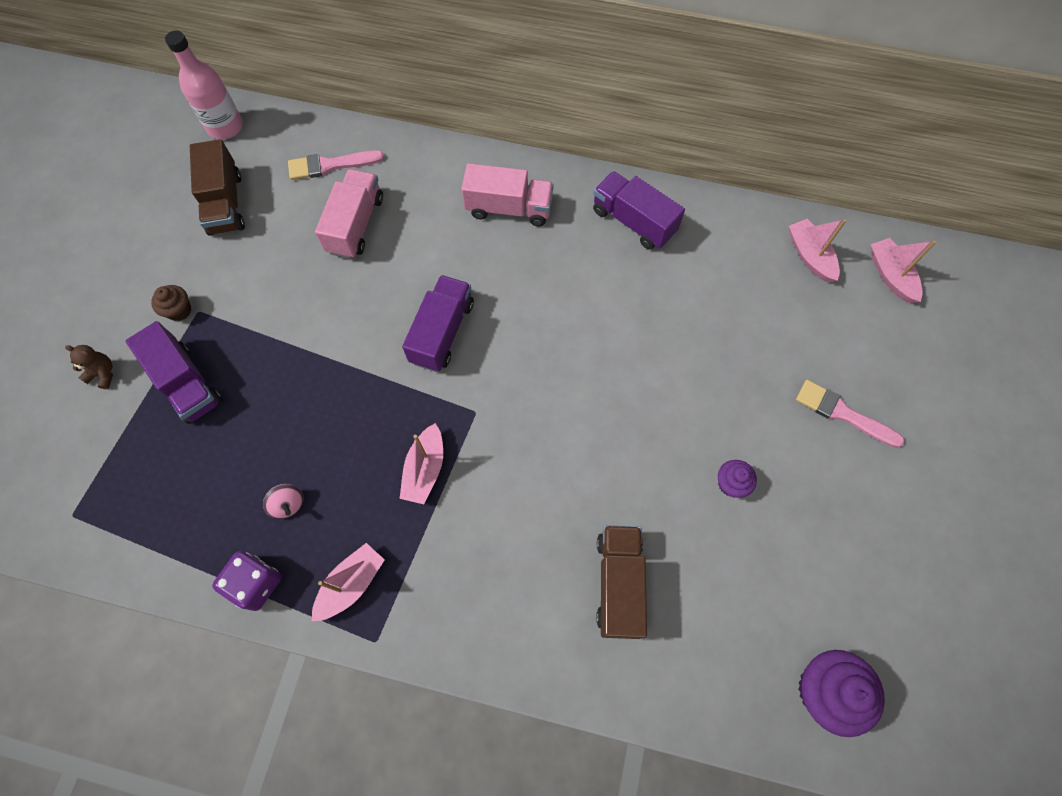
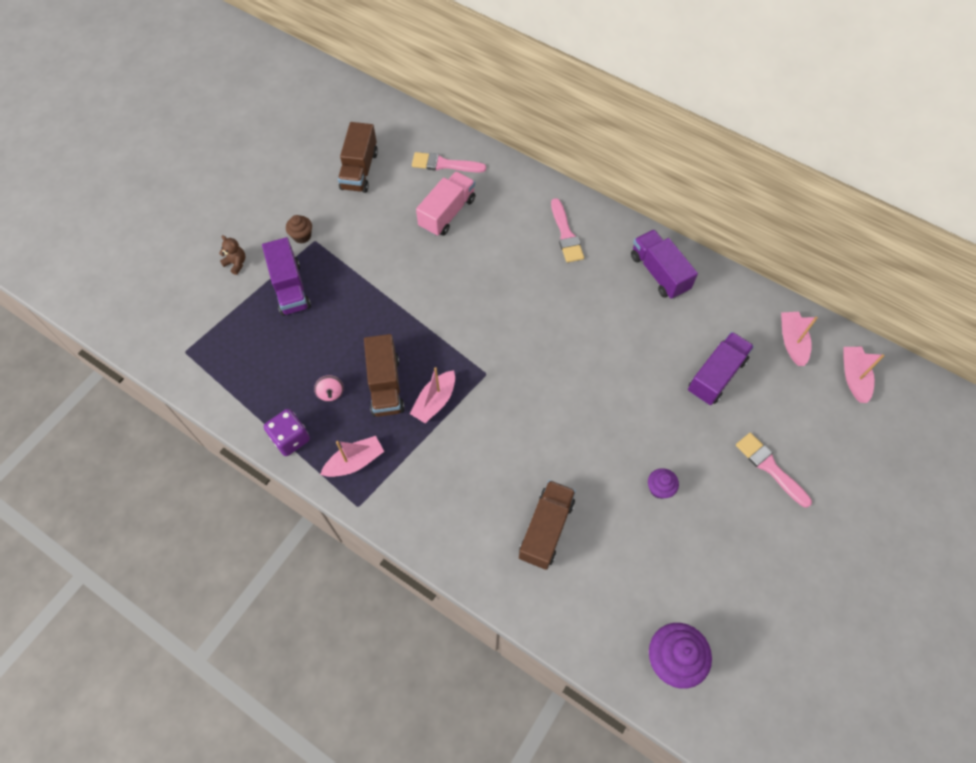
camera: 20 degrees right, 5 degrees down
pink bottle [165,31,243,140] -> none
purple truck [402,275,474,372] -> purple truck moved to [688,332,754,405]
pink truck [461,163,554,226] -> pink brush [551,198,584,263]
none -> brown truck [364,334,405,417]

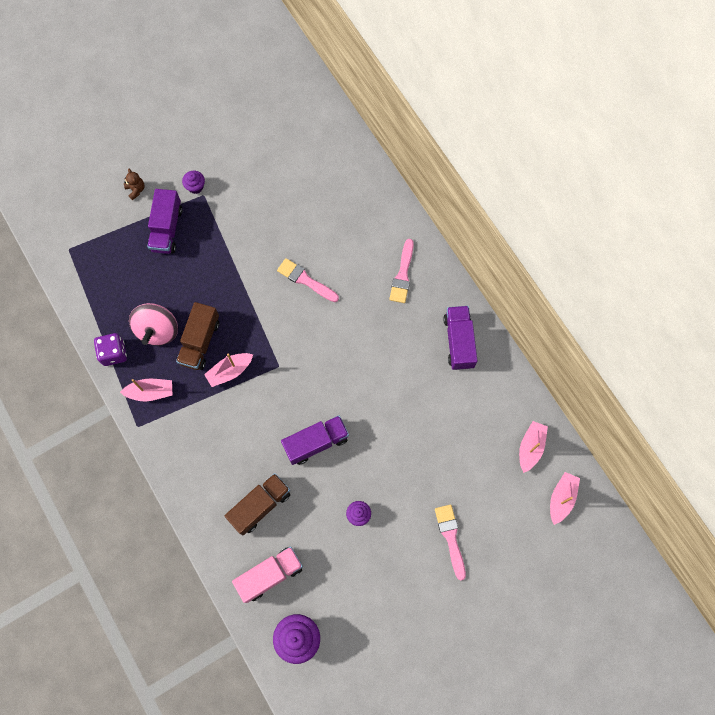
camera: 25 degrees right, 10 degrees up
brown cupcake [286,215,312,244] -> purple cupcake [182,171,205,194]
pink spinning top [314,375,344,402] -> pink spinning top [129,303,178,346], size x2.10
brown truck [338,122,378,193] -> none
pink brush [412,152,486,173] -> pink brush moved to [277,258,339,302]
pink truck [416,171,475,236] -> pink truck moved to [232,546,303,603]
purple truck [688,332,754,405] -> purple truck moved to [281,415,349,465]

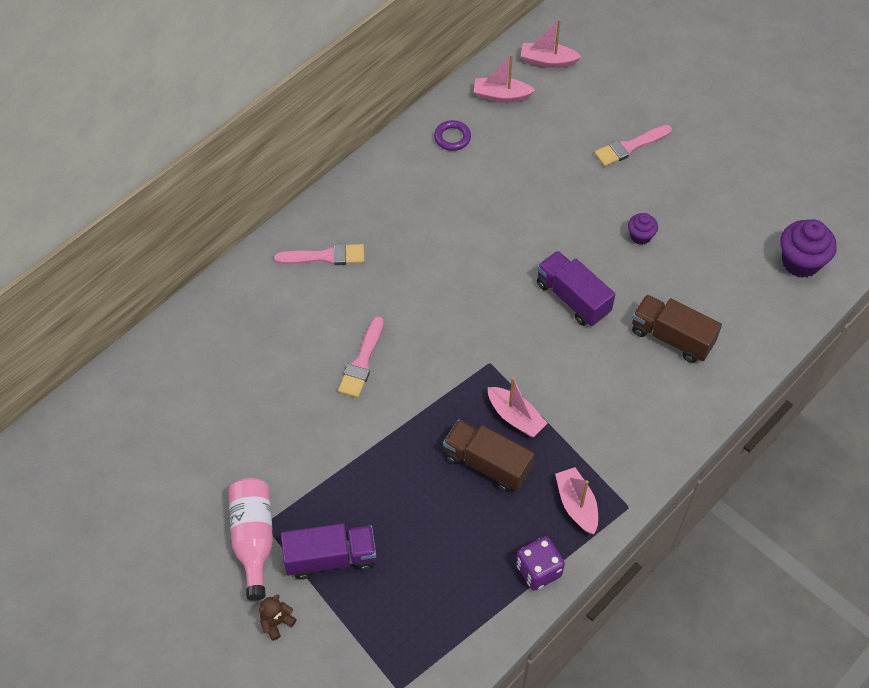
camera: 105 degrees left, 15 degrees down
pink spinning top [129,303,178,346] -> none
brown truck [176,302,219,370] -> brown truck turned 150 degrees counterclockwise [443,420,534,492]
purple cupcake [182,171,205,194] -> pink bottle [228,478,273,601]
pink truck [232,546,303,603] -> none
purple truck [443,306,477,370] -> none
none -> purple ring [434,120,471,151]

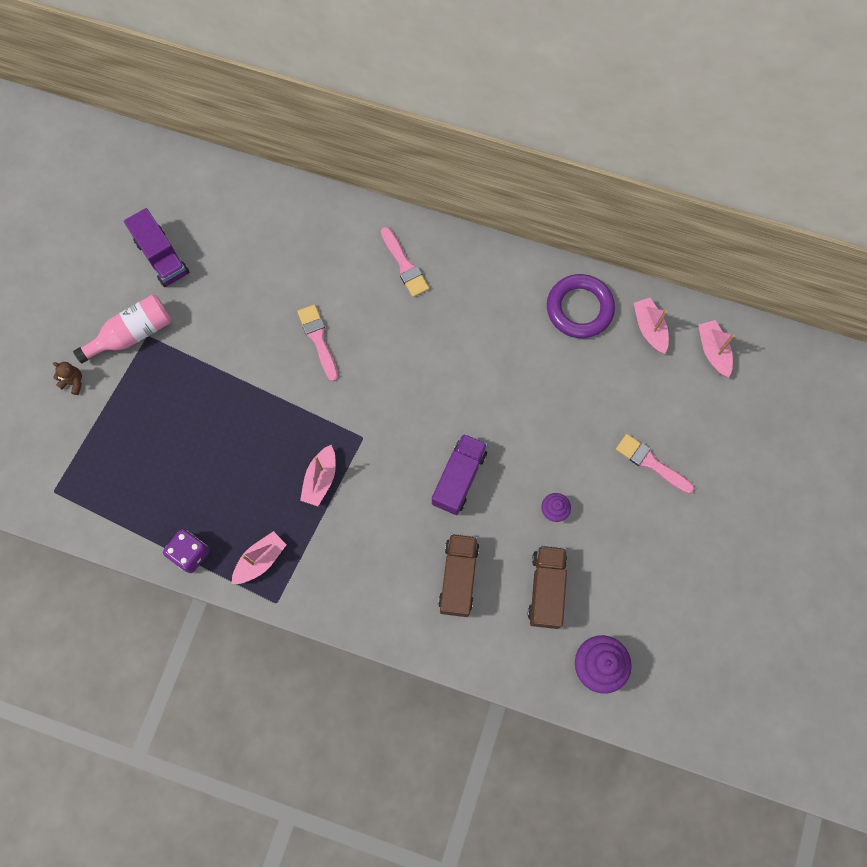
camera: 65 degrees right, 15 degrees up
purple truck [281,523,376,580] -> purple truck moved to [124,208,189,287]
pink brush [338,316,384,398] -> pink brush turned 75 degrees clockwise [297,304,338,382]
purple ring [434,120,471,151] -> purple ring [547,274,615,338], size x1.91
brown truck [443,420,534,492] -> brown truck moved to [528,545,567,629]

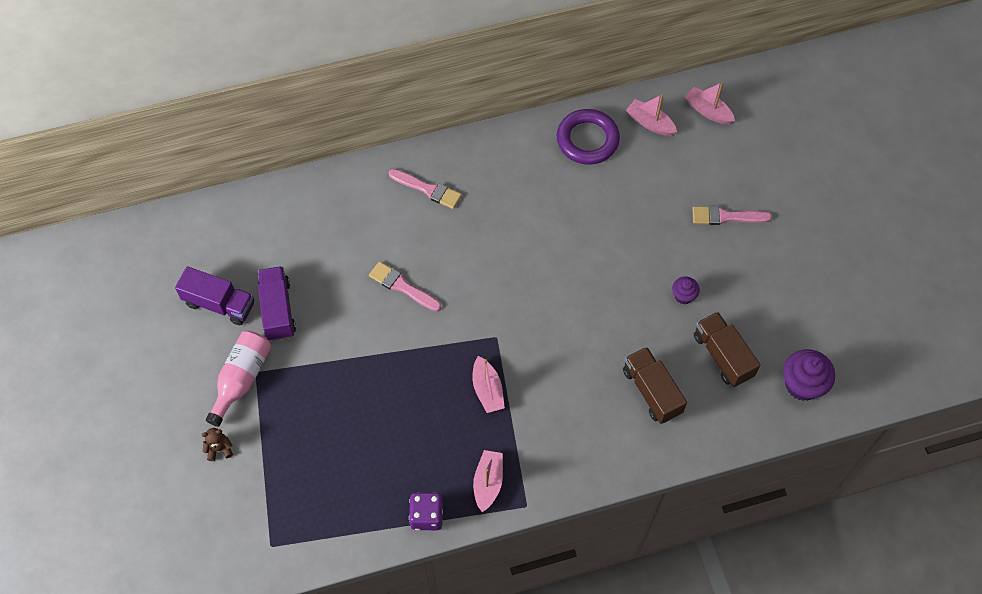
camera: 35 degrees left, 10 degrees down
purple truck [432,434,487,515] -> purple truck moved to [258,266,296,341]

